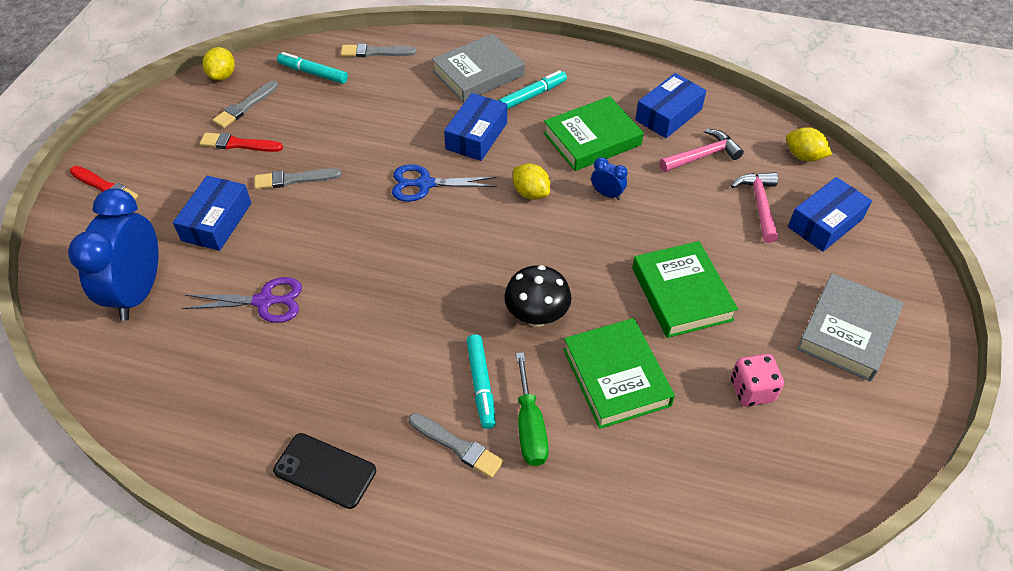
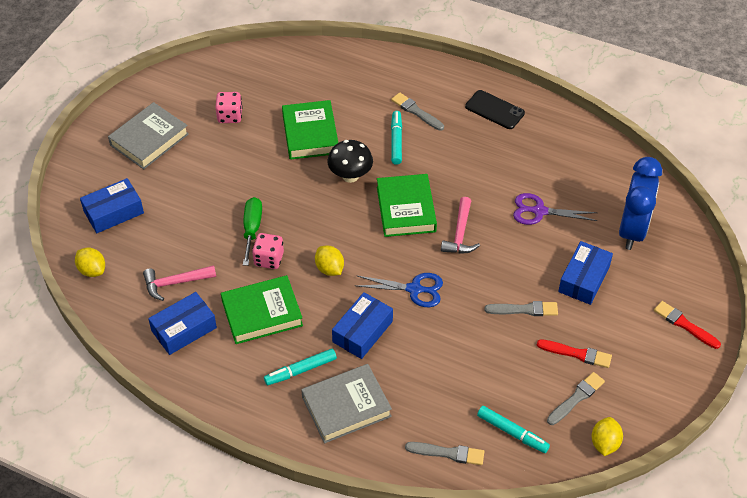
camera: 170 degrees left, 0 degrees up
green screwdriver [516,352,549,466] -> green screwdriver moved to [243,197,262,266]
blue clock [591,157,627,200] -> pink dice [252,233,284,269]
green book [632,241,738,338] -> green book moved to [377,174,437,237]
pink hammer [731,172,778,243] -> pink hammer moved to [441,197,480,253]

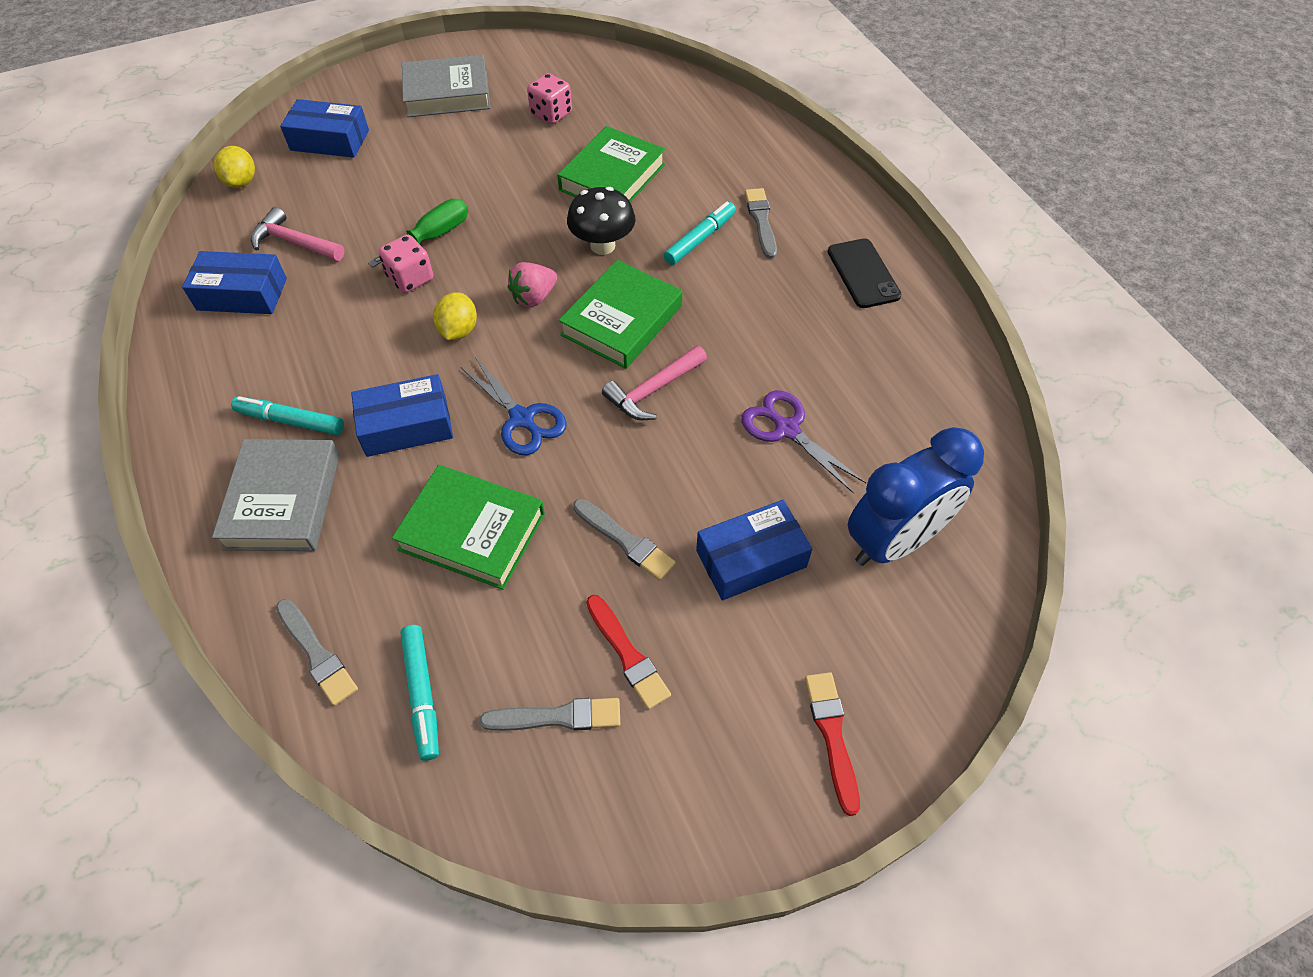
camera: 40 degrees right, 5 degrees up
green book [221,275,303,344] -> green book moved to [392,465,545,590]
grey book [301,364,392,443] -> grey book turned 75 degrees clockwise [212,439,340,551]
yellow lemon [592,417,623,456] -> none
none -> pink strawberry [508,262,557,307]

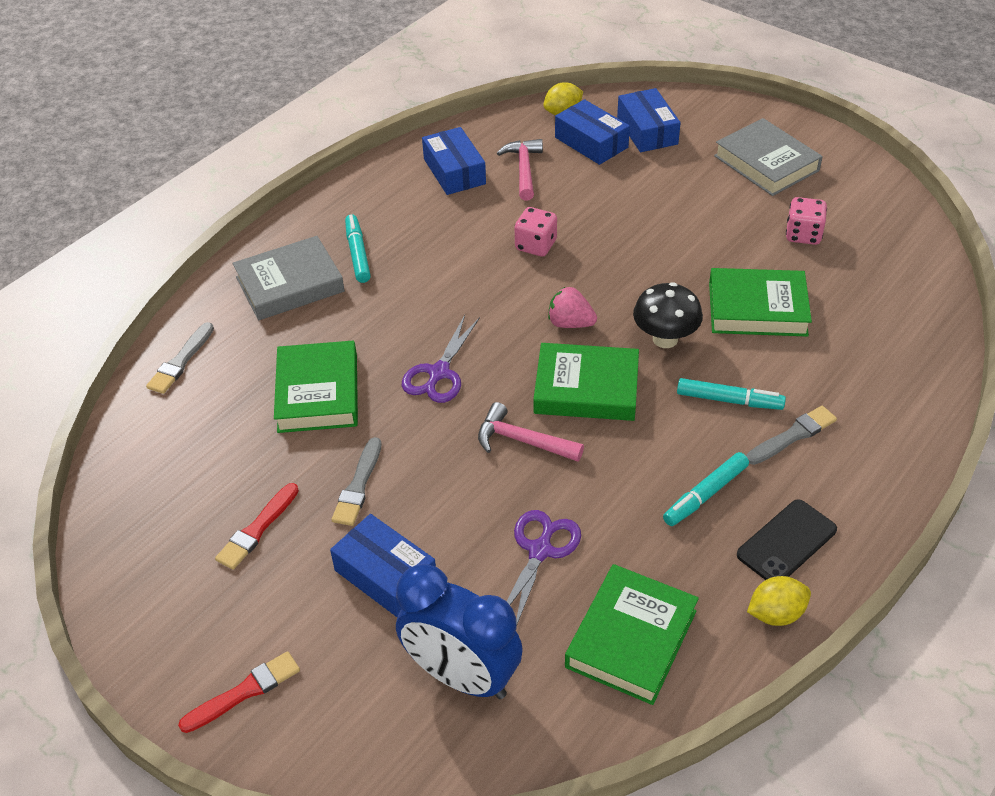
camera: 65 degrees right, 10 degrees down
blue box [351,374,453,457] -> blue box moved to [555,99,630,165]
green screwdriver [368,199,468,267] -> none
turquoise marker [400,625,439,761] -> turquoise marker moved to [663,452,749,526]
yellow lemon [433,292,477,340] -> yellow lemon moved to [747,576,811,626]
blue scissors [460,357,567,455] -> purple scissors [402,315,480,403]
grey brush [480,698,620,731] -> none
none -> green book [565,564,699,705]

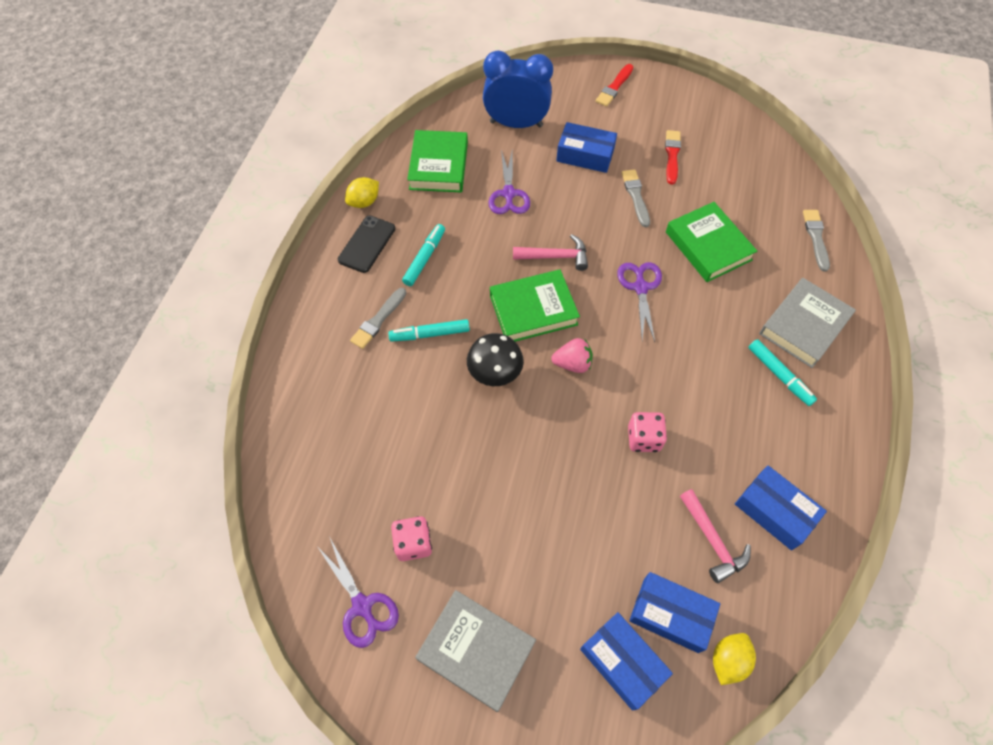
camera: 155 degrees right, 15 degrees up
green book [709,268,812,337] -> none
none -> purple scissors [317,536,399,648]

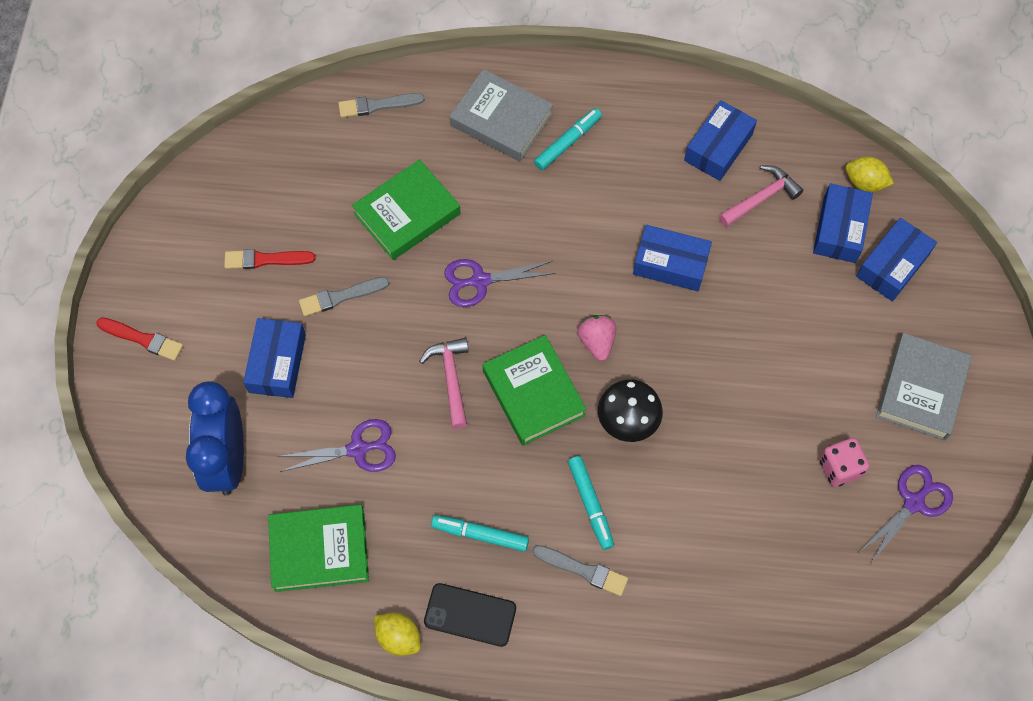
camera: 100 degrees left, 5 degrees up
pink dice [628,412,667,452] -> blue box [633,225,712,291]

